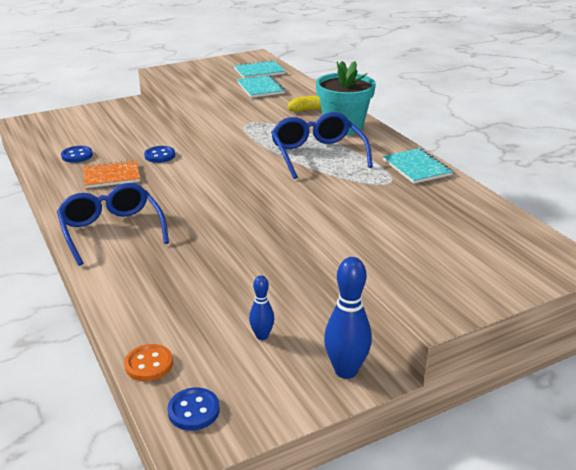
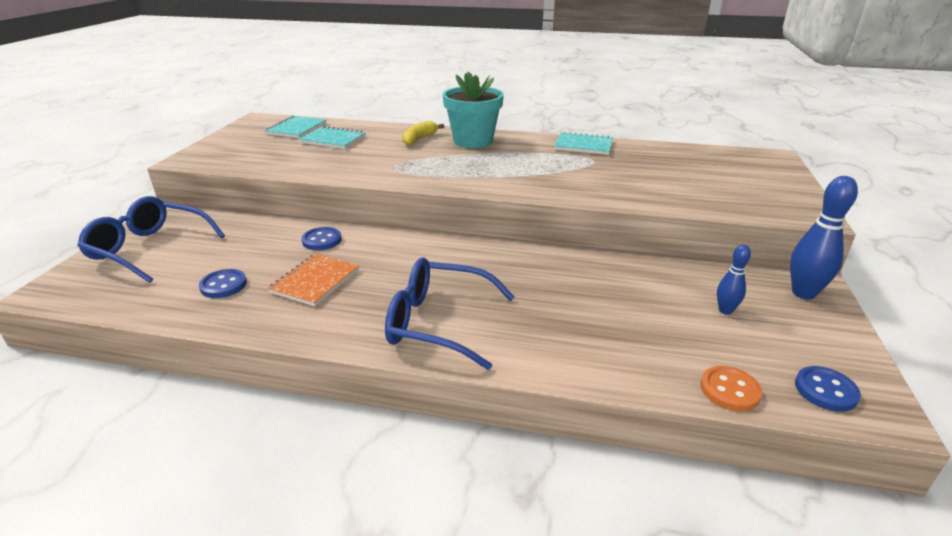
camera: 50 degrees left, 0 degrees up
blue glasses [271,112,373,179] -> blue glasses moved to [77,196,225,283]

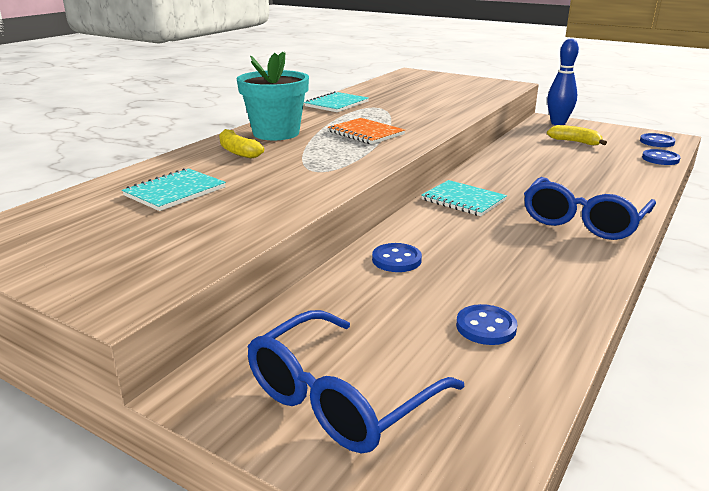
camera: 70 degrees left, 5 degrees down
turquoise notebook [265,116,326,138] -> turquoise notebook moved to [421,180,507,216]
orange notebook [268,254,359,306] -> orange notebook moved to [328,118,405,144]
orange button [701,366,762,411] -> blue button [642,149,681,165]
blue bowling pin [717,244,751,315] -> yellow banana [547,125,607,145]

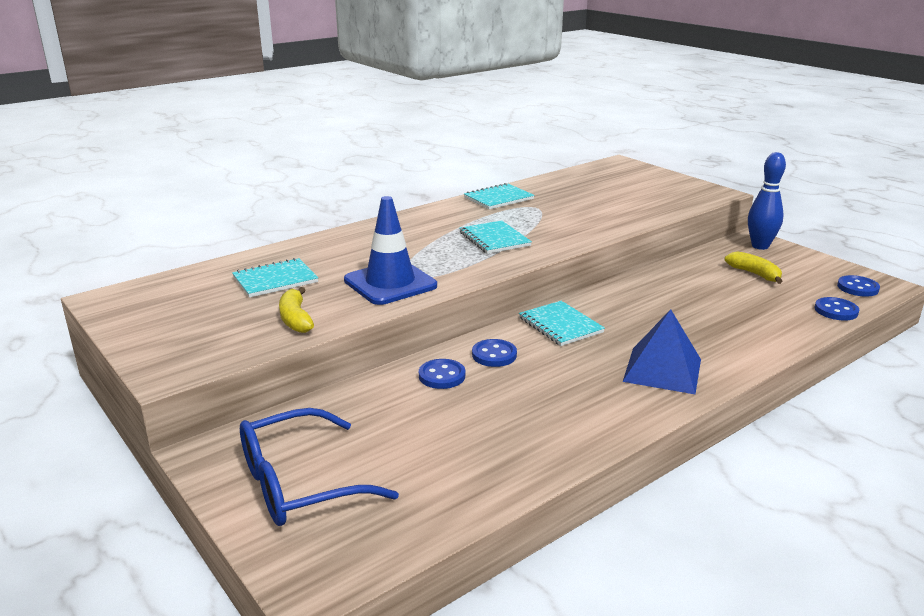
camera: 20 degrees right, 0 degrees up
yellow banana [219,129,264,159] -> yellow banana moved to [279,287,314,333]
turquoise flower pot [237,52,309,140] -> none
orange notebook [328,118,405,144] -> turquoise notebook [459,220,532,254]
blue button [456,304,517,345] -> blue button moved to [472,339,517,367]
blue glasses [524,177,656,240] -> blue pyramid [623,309,701,394]
none -> blue traffic cone [344,196,437,305]

